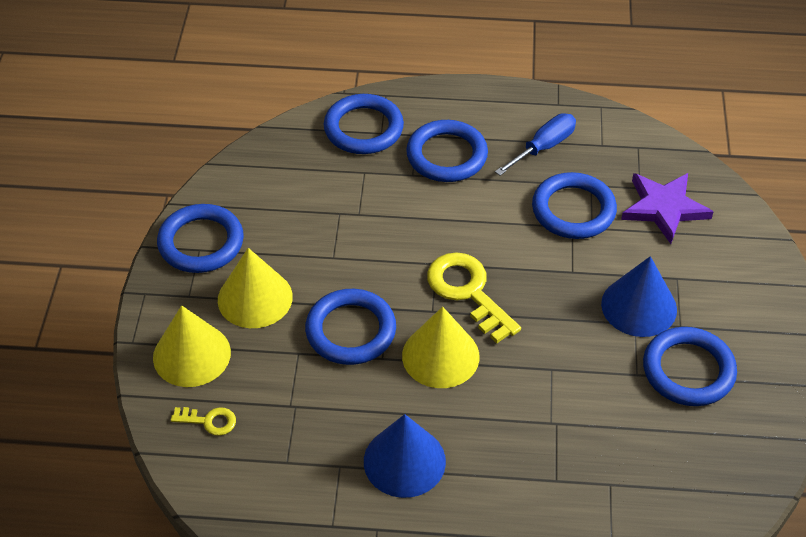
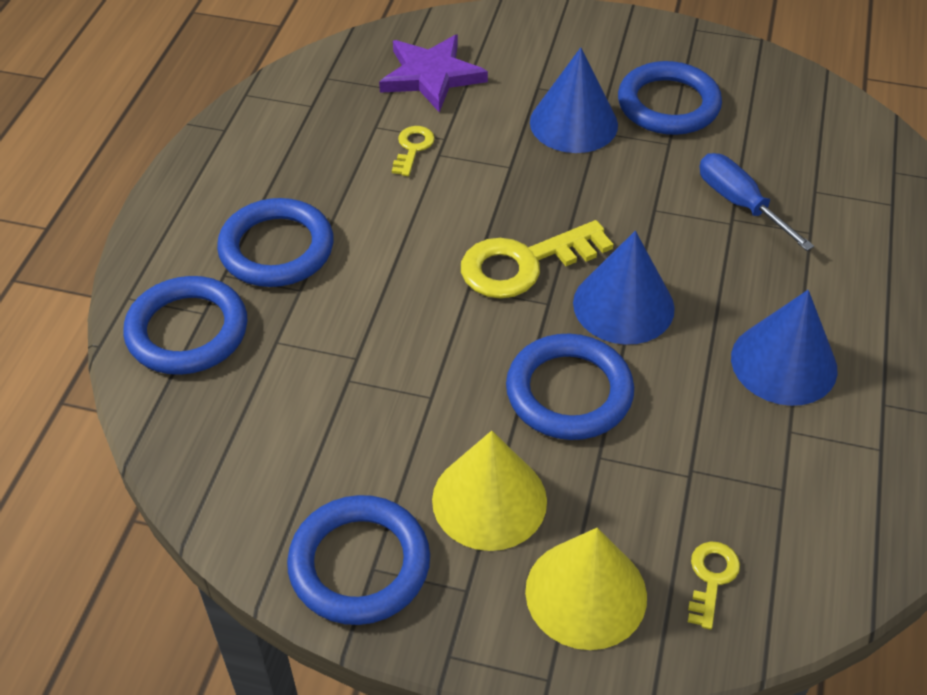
camera: 80 degrees left, 0 degrees up
yellow cone [402,307,480,388] -> blue cone [573,231,675,345]
blue screwdriver [495,113,576,176] -> blue screwdriver moved to [699,153,814,251]
blue ring [532,172,617,239] -> yellow key [392,126,435,176]

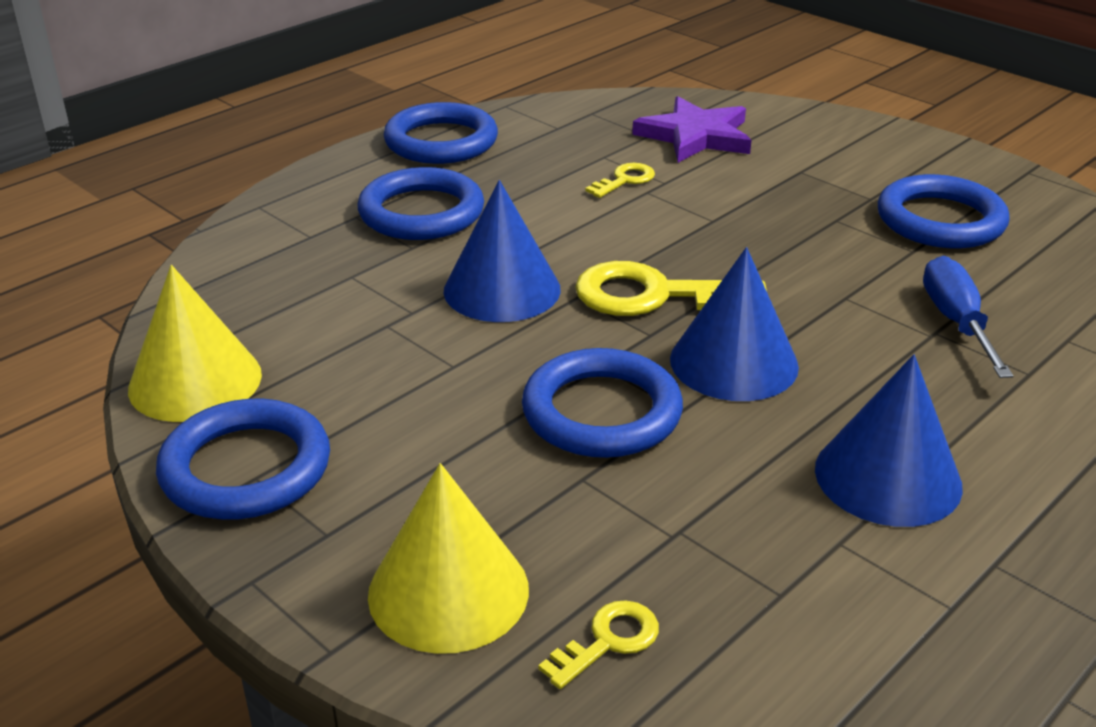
camera: 30 degrees right, 15 degrees down
blue ring [123,276,247,375] -> blue ring moved to [384,102,498,164]
yellow cone [432,431,547,551] -> yellow cone moved to [128,265,262,422]
blue cone [530,48,618,153] -> blue cone moved to [444,180,561,322]

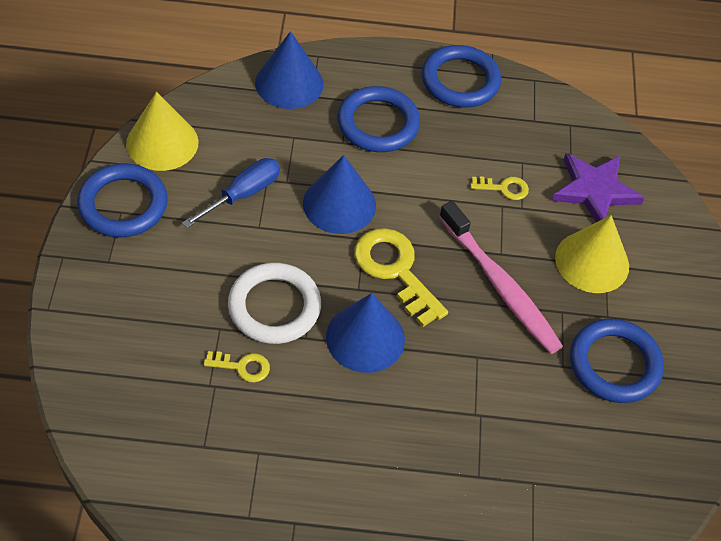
camera: 45 degrees right, 20 degrees up
yellow cone [368,463,529,654] -> yellow cone moved to [555,215,629,293]
blue ring [522,348,683,458] -> white ring [228,262,321,344]
yellow key [538,600,659,689] -> yellow key moved to [204,351,270,382]
blue cone [815,354,963,527] -> blue cone moved to [255,31,323,109]
blue screwdriver [923,256,1013,378] -> blue screwdriver moved to [182,158,280,228]
none -> pink toothbrush [439,201,563,354]

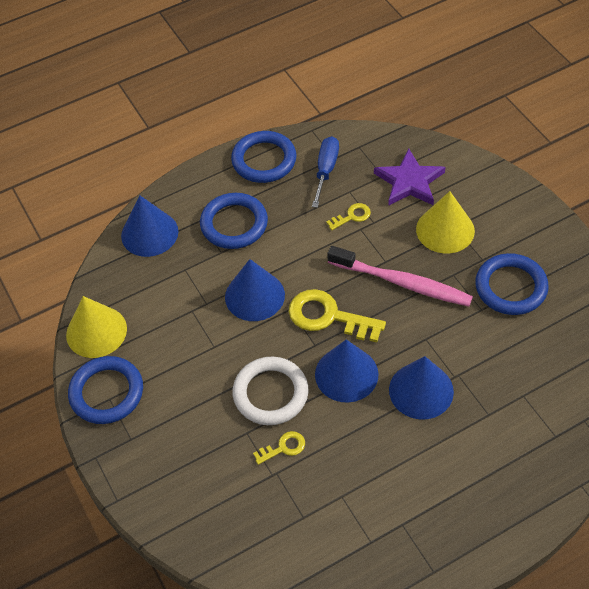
camera: 25 degrees left, 0 degrees up
blue screwdriver [182,158,280,228] -> blue screwdriver moved to [312,136,339,208]
none -> blue cone [389,356,454,419]

